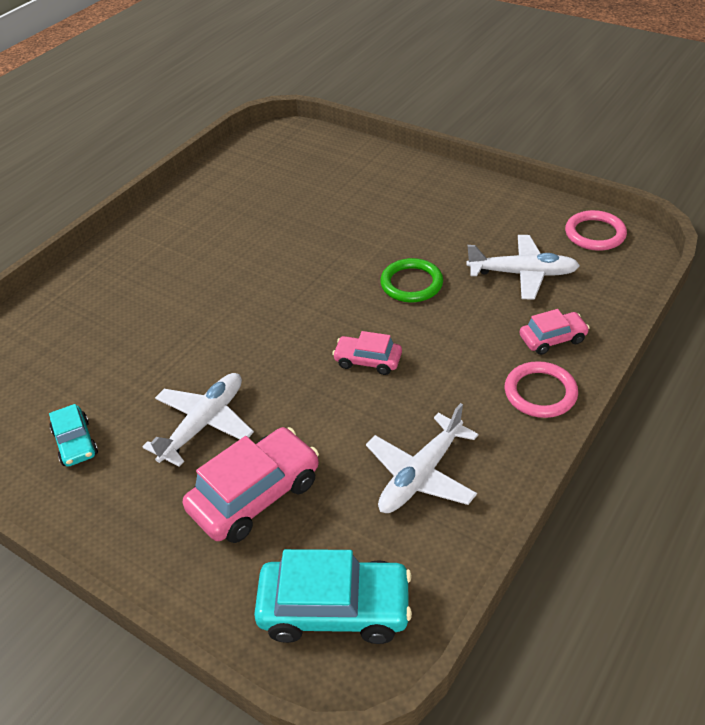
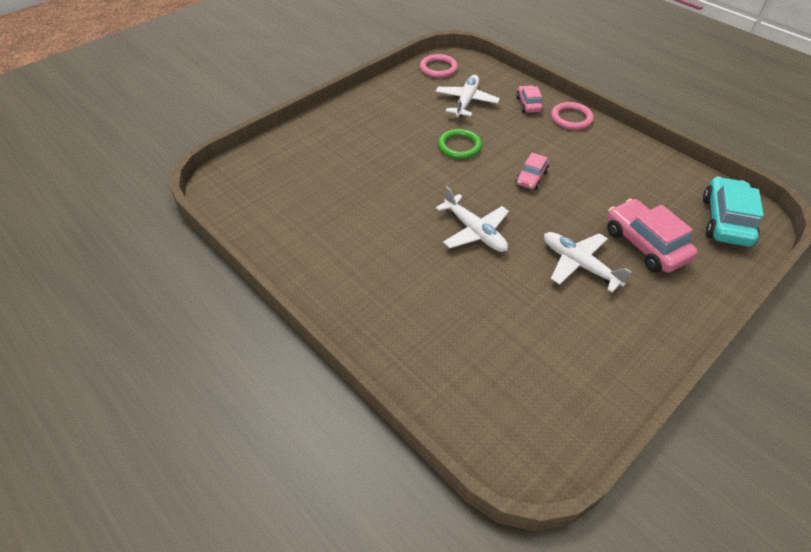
camera: 80 degrees left, 5 degrees up
turquoise car [49,404,98,467] -> none
white plane [366,403,478,513] -> white plane moved to [436,186,509,252]

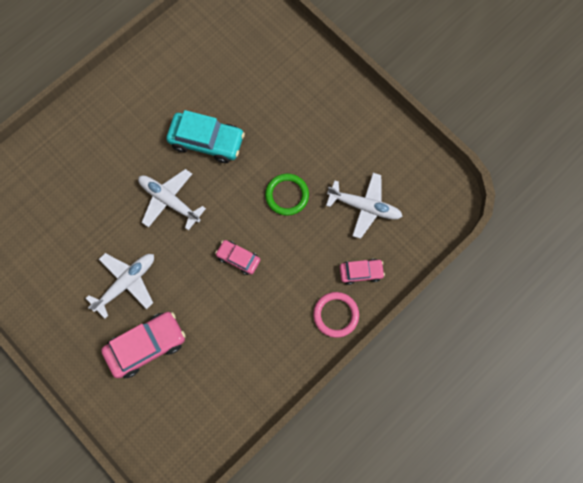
camera: 90 degrees right, 25 degrees up
pink ring [420,54,458,78] -> none
white plane [436,186,509,252] -> white plane turned 75 degrees clockwise [138,169,206,230]
turquoise car [703,176,764,247] -> turquoise car moved to [166,110,245,163]

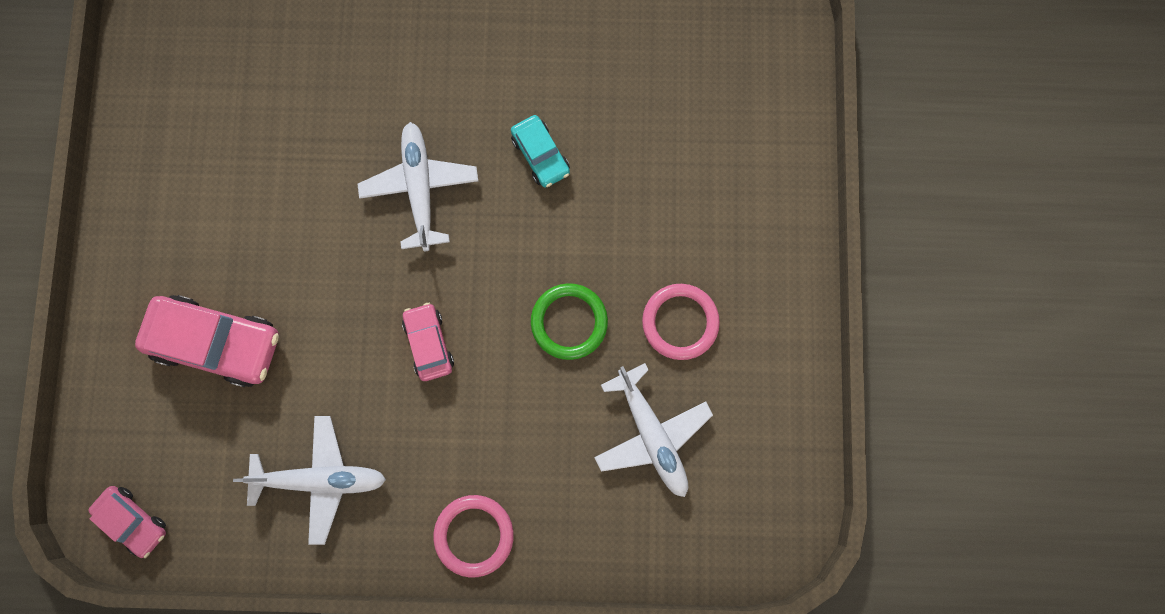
camera: 45 degrees right, 5 degrees up
white plane [86,253,154,319] -> white plane moved to [233,416,386,545]
turquoise car [166,110,245,163] -> turquoise car [511,115,570,188], size x0.56
pink car [339,259,385,285] -> pink car moved to [88,486,166,558]
none -> pink ring [642,284,720,360]

